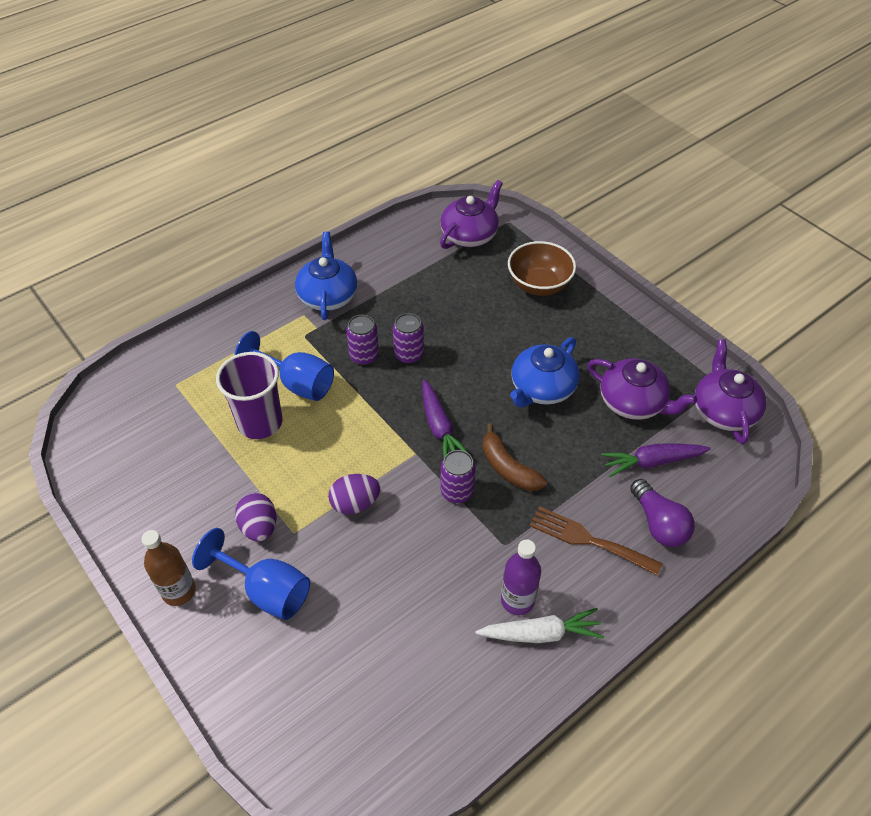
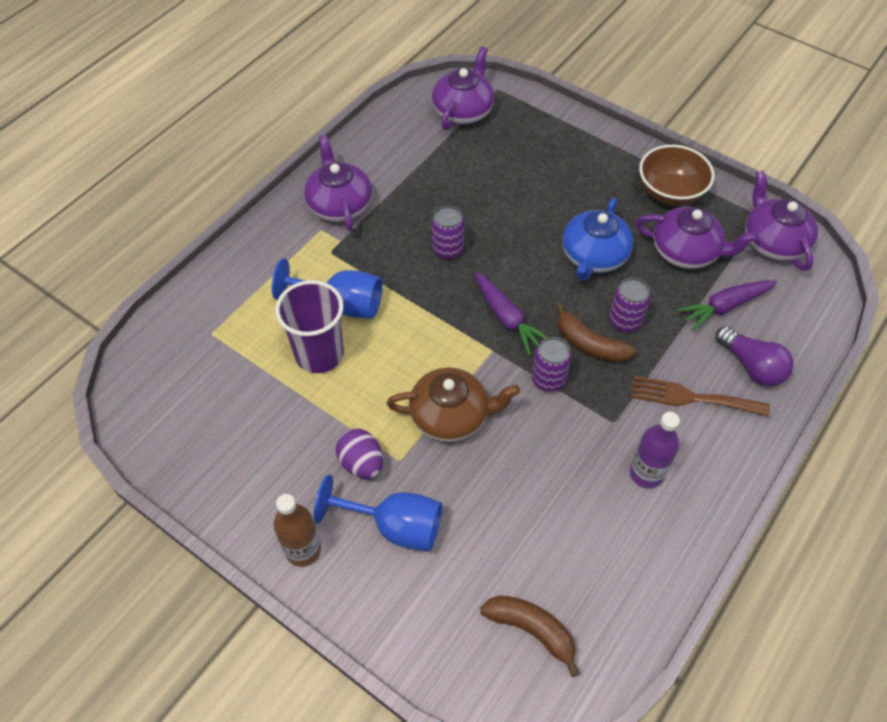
camera: 15 degrees left, 5 degrees up
blue teapot [295,231,358,320] -> purple teapot [304,135,372,231]
purple egg [328,474,380,515] -> brown teapot [387,368,520,442]
purple can [346,314,379,365] -> purple can moved to [609,278,651,332]
white carrot [476,608,604,643] -> none
brown bowl [508,241,576,296] -> brown bowl moved to [639,145,714,206]
none -> brown banana [480,595,580,677]

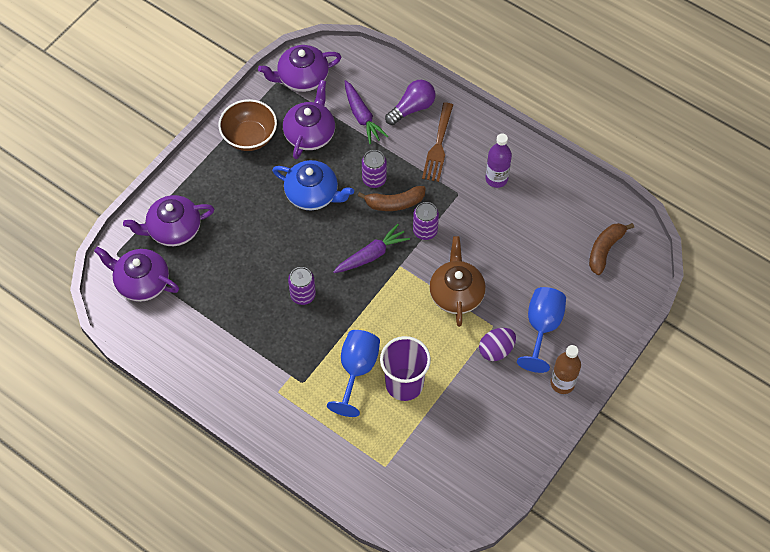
camera: 90 degrees left, 5 degrees up
purple teapot [304,135,372,231] -> purple teapot moved to [123,195,214,246]
brown banana [556,303,636,363] -> brown banana turned 45 degrees clockwise [358,186,426,211]

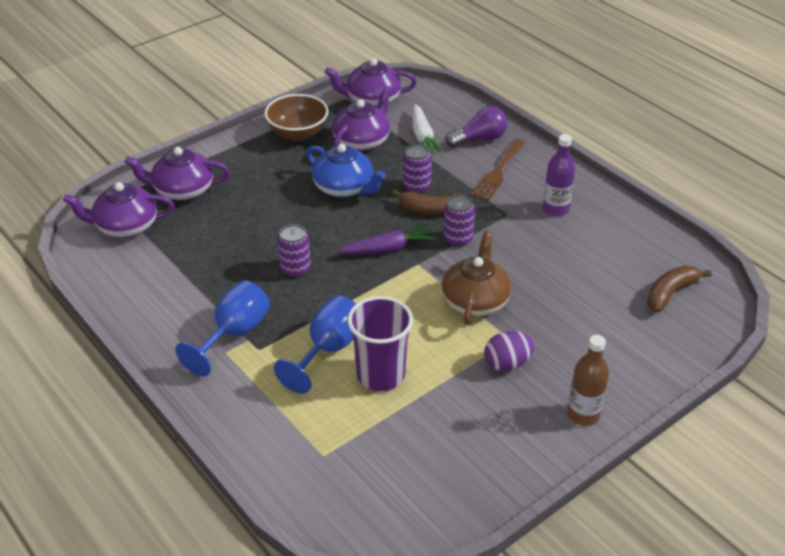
camera: 15 degrees right, 20 degrees down
purple teapot [94,246,179,302] -> purple teapot turned 45 degrees counterclockwise [63,182,175,238]
purple carrot [345,80,388,144] -> white carrot [412,104,444,155]
blue goblet [517,287,566,373] -> blue goblet moved to [175,281,270,377]

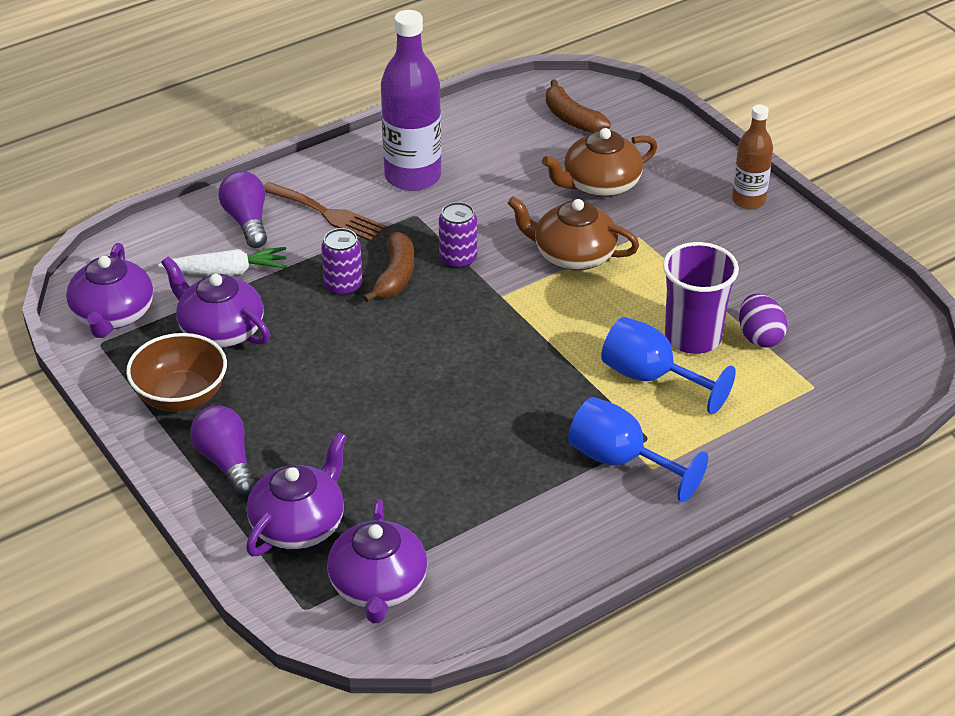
camera: 85 degrees left, 0 degrees up
purple teapot [125,147,230,201] -> purple teapot turned 150 degrees counterclockwise [246,432,347,556]
purple can [277,224,311,278] -> none
blue teapot [306,144,386,198] -> none
purple carrot [337,223,437,254] -> none
purple egg [484,331,534,371] -> purple egg moved to [739,294,787,348]
purple bottle [543,134,575,217] -> purple bottle [381,10,442,191], size x1.70
none -> purple light bulb [190,406,257,496]
none -> brown teapot [542,128,657,198]

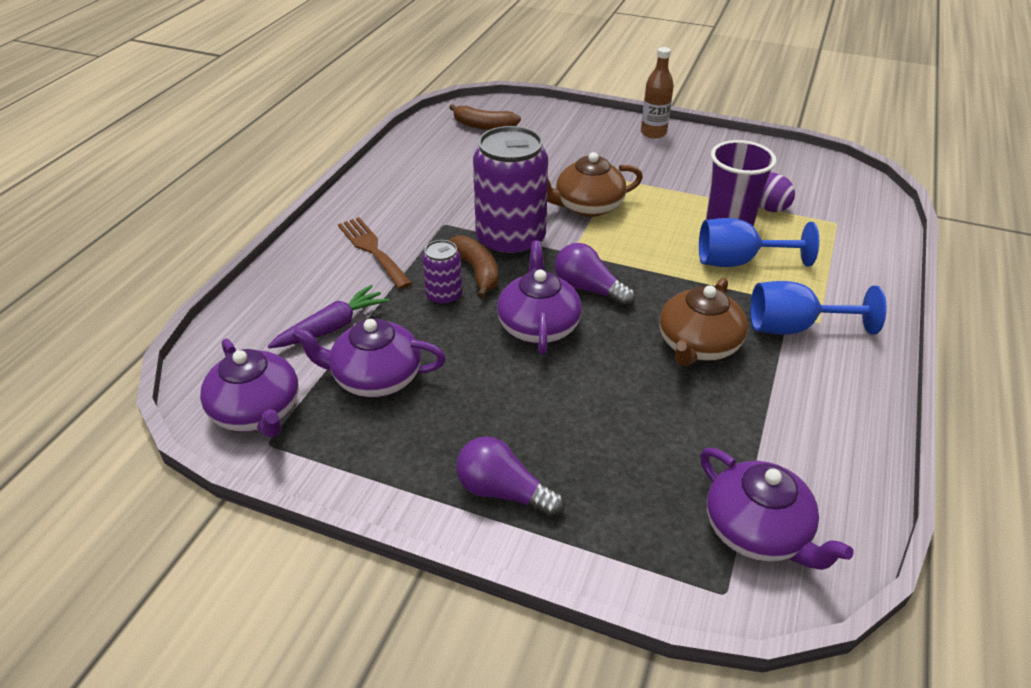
camera: 35 degrees left, 0 degrees up
brown bowl [126,333,227,412] -> none
white carrot [158,247,287,275] -> purple carrot [268,285,389,348]
purple light bulb [218,171,267,248] -> purple light bulb moved to [555,243,635,307]
purple teapot [246,432,347,556] -> purple teapot moved to [497,241,582,355]
brown fork [263,182,386,241] -> brown fork turned 120 degrees counterclockwise [338,217,412,289]
purple bottle [381,10,442,191] -> none
purple can [439,202,477,269] -> purple can [473,126,548,257], size x2.07
brown teapot [542,128,657,198] -> brown teapot moved to [659,278,748,366]

